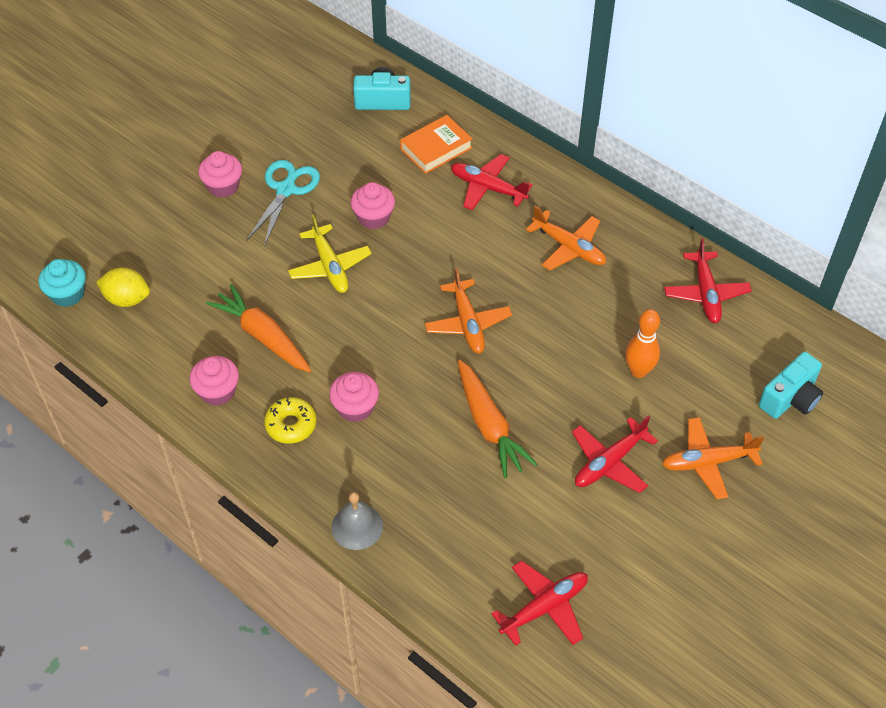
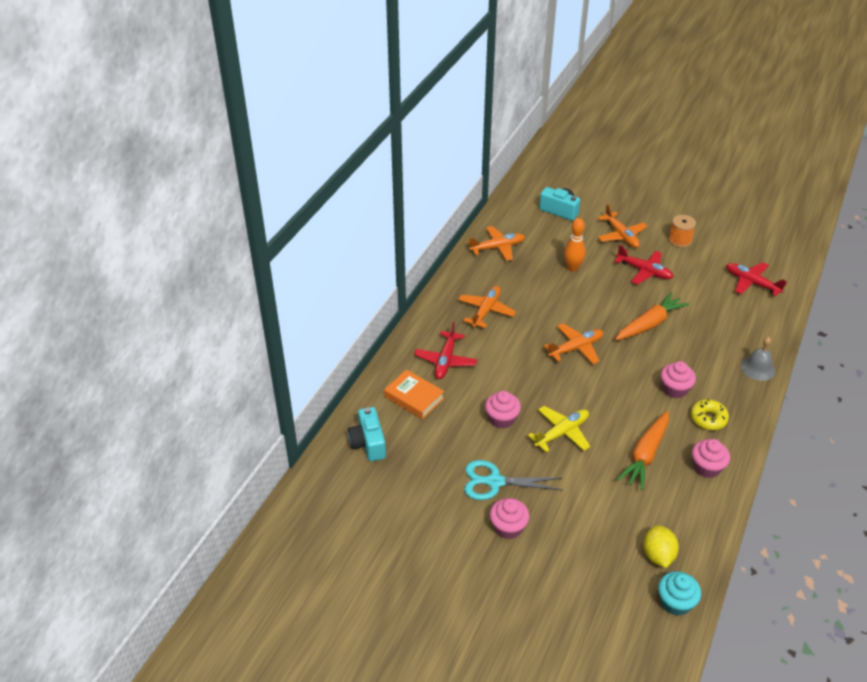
camera: 105 degrees left, 10 degrees down
red plane [664,238,752,323] -> orange plane [468,226,525,261]
none -> orange spool [669,215,696,248]

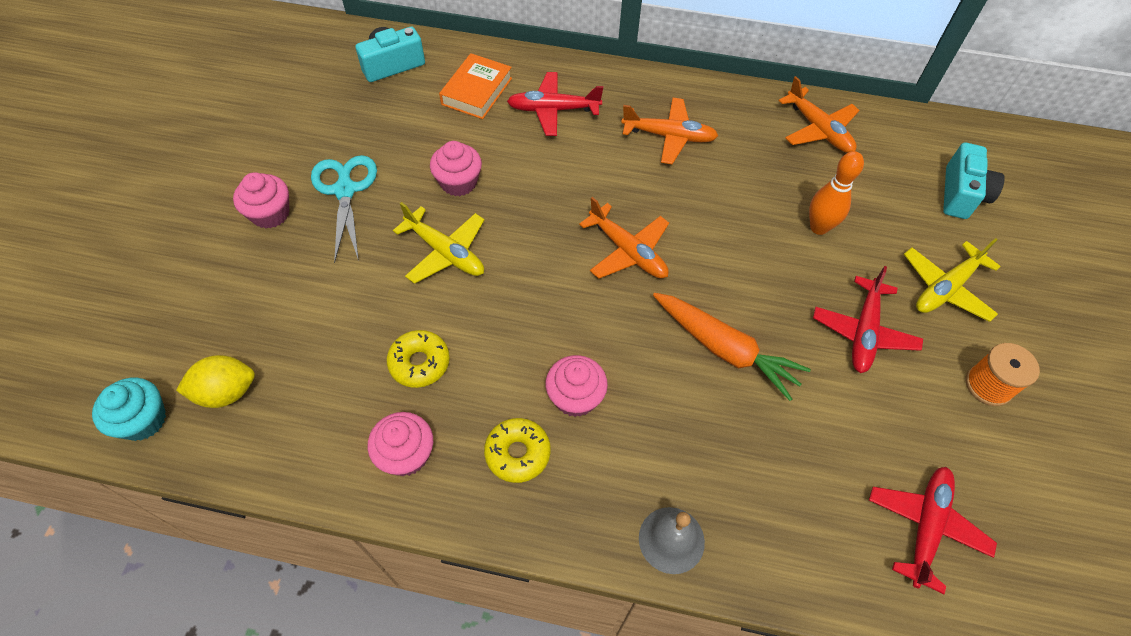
camera: 75 degrees right, 15 degrees up
orange plane [597,204,647,248] -> yellow plane [904,238,1001,322]
orange carrot [617,411,669,490] -> yellow donut [387,330,450,388]

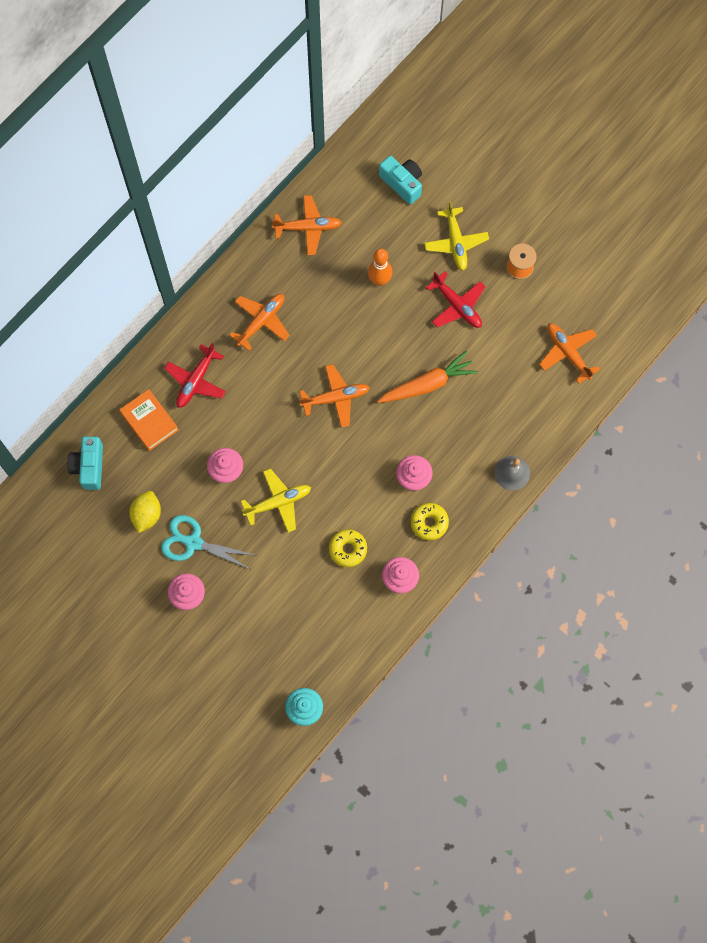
camera: 60 degrees left, 15 degrees up
yellow lemon [176,355,255,408] -> yellow lemon moved to [129,491,161,533]
red plane [869,467,997,594] -> orange plane [539,323,600,384]

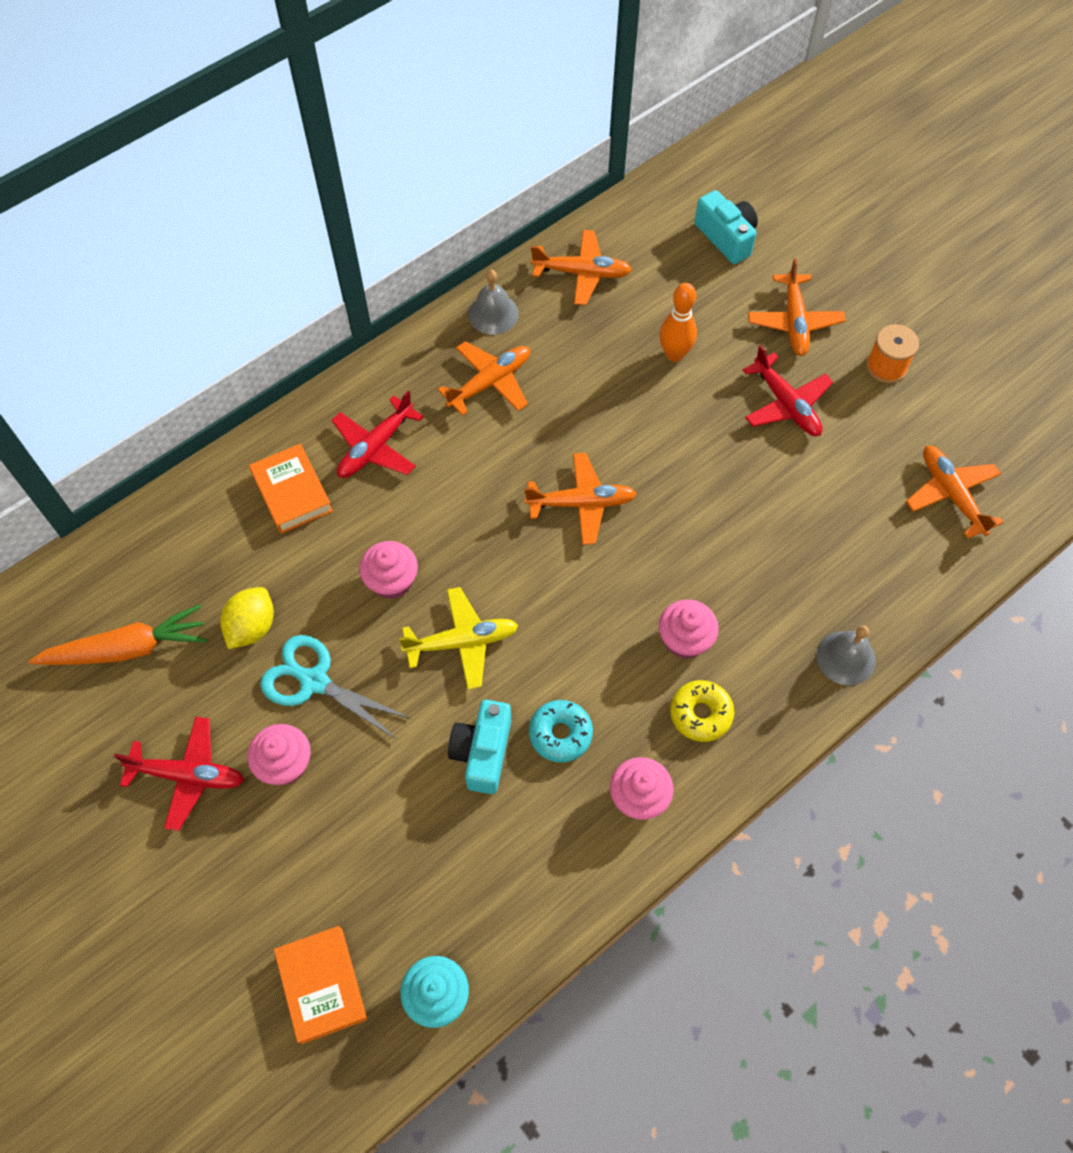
camera: 10 degrees right, 10 degrees down
turquoise camera [67,437,103,490] -> turquoise camera moved to [448,700,511,794]
yellow donut [329,529,367,567] -> turquoise donut [529,700,593,763]
orange carrot [377,351,478,403] -> orange carrot moved to [29,604,207,665]
yellow plane [424,201,489,271] -> orange plane [748,258,845,356]
none -> red plane [114,717,244,831]
none -> orange book [274,926,367,1044]
none -> grey bell [468,270,519,335]

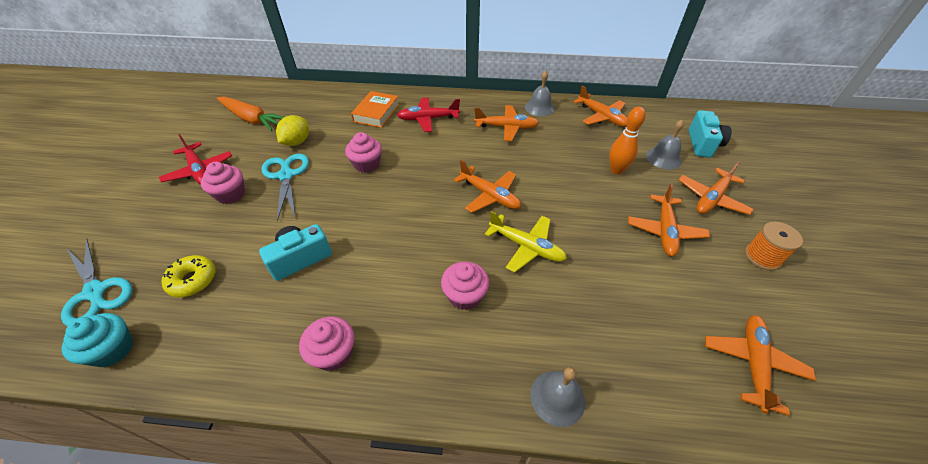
camera: 45 degrees right, 15 degrees down
yellow lemon [220,587,274,649] -> yellow lemon turned 45 degrees counterclockwise [276,115,309,146]
orange book [274,926,367,1044] -> turquoise scissors [61,238,133,326]
yellow plane [399,587,519,690] -> yellow plane moved to [485,211,567,273]
turquoise donut [529,700,593,763] -> none
yellow donut [670,680,734,742] -> yellow donut moved to [161,255,215,297]
red plane [743,345,833,436] -> orange plane [628,184,710,256]
none -> grey bell [646,120,684,170]

